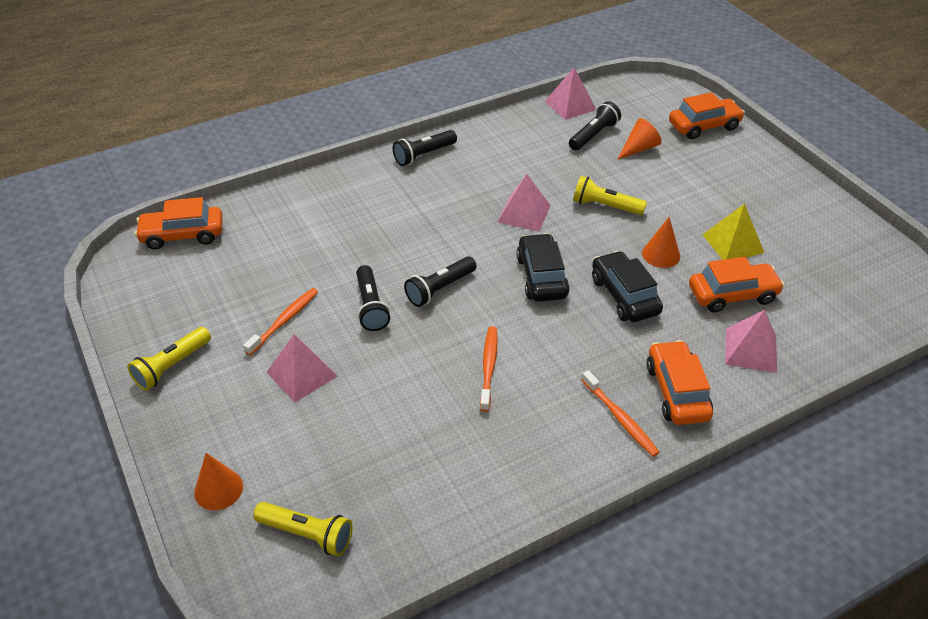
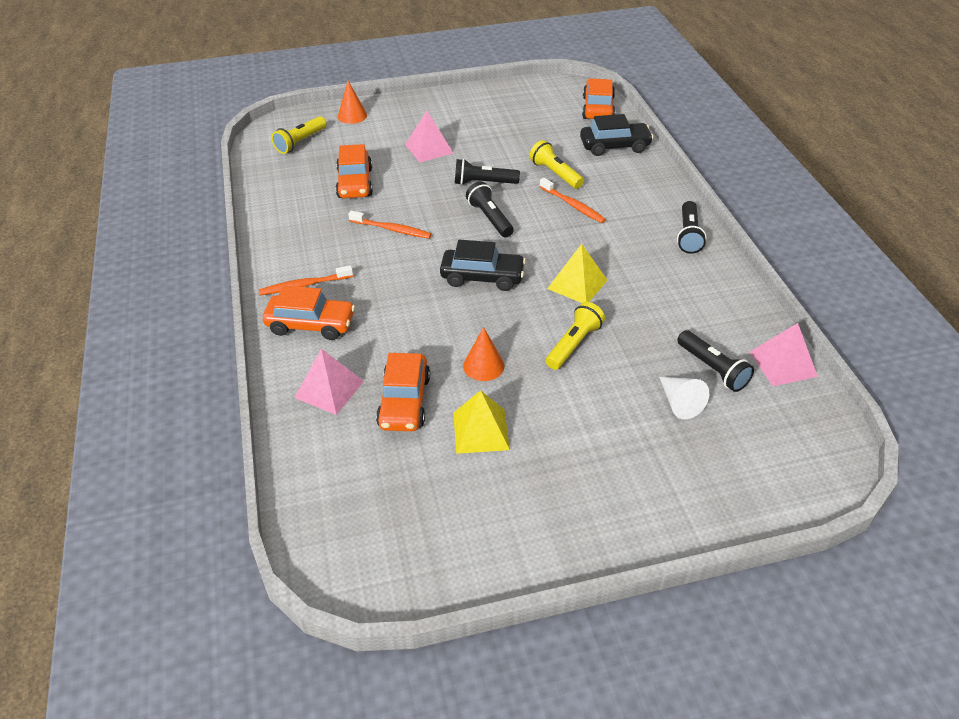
camera: 105 degrees right, 0 degrees up
yellow flashlight [128,327,211,391] -> yellow flashlight moved to [529,140,584,189]
orange toothbrush [243,288,318,355] -> orange toothbrush moved to [539,178,606,223]
black flashlight [393,130,457,166] -> black flashlight turned 150 degrees counterclockwise [677,201,707,254]
pink pyramid [498,174,551,232] -> yellow pyramid [547,244,607,303]
black car [592,251,663,322] -> black car moved to [580,114,654,156]
orange cone [617,118,661,160] -> white cone [659,377,709,419]
orange car [669,92,745,139] -> orange car moved to [336,144,373,198]

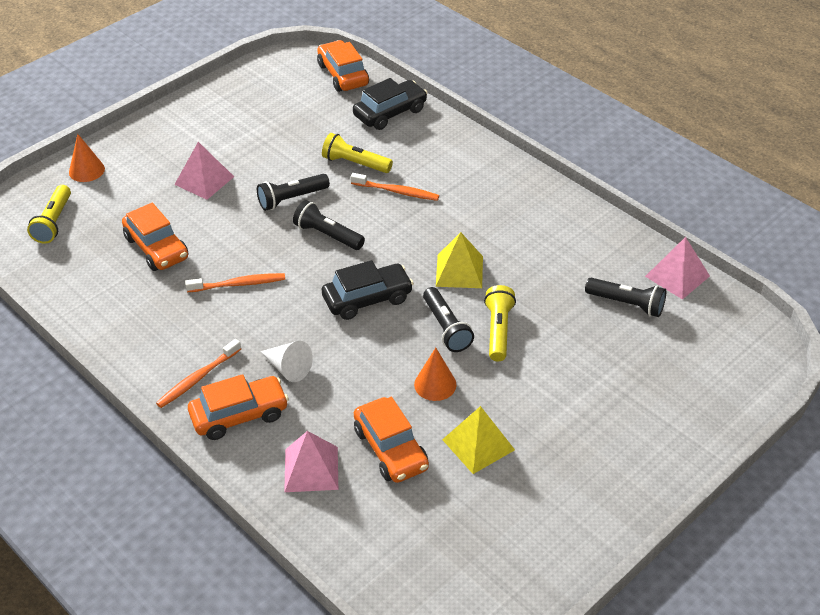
camera: 30 degrees left, 0 degrees up
white cone [659,377,709,419] -> white cone moved to [260,341,313,382]
black flashlight [677,201,707,254] -> black flashlight moved to [423,287,474,352]

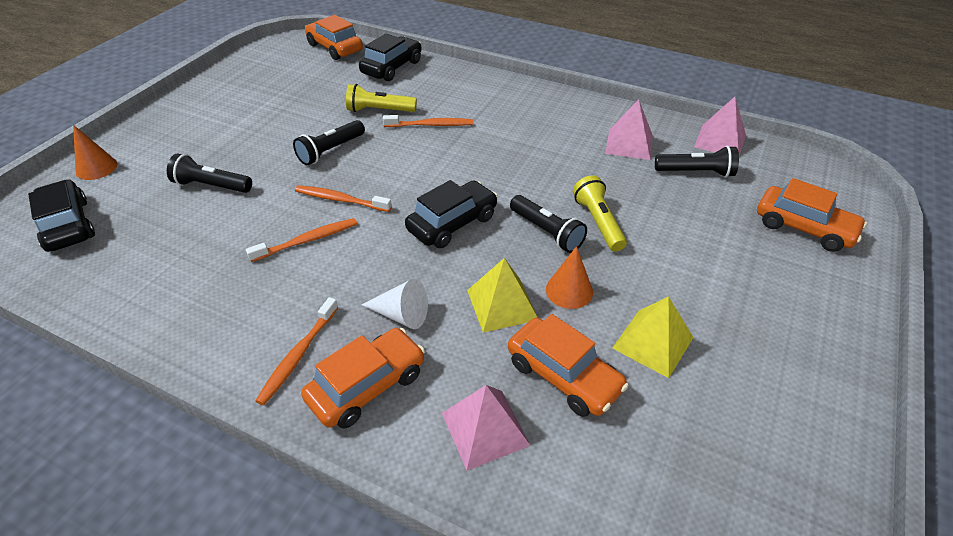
camera: 20 degrees left, 0 degrees up
yellow flashlight [27,185,71,243] -> black car [28,179,95,252]
orange car [122,203,188,271] -> orange car moved to [757,178,867,252]
pink pyramid [174,142,234,200] -> pink pyramid moved to [605,100,653,160]
black flashlight [293,200,365,250] -> black flashlight moved to [167,154,252,193]
yellow pyramid [436,232,483,288] -> yellow pyramid moved to [467,258,538,333]
none -> orange toothbrush [295,185,392,212]

